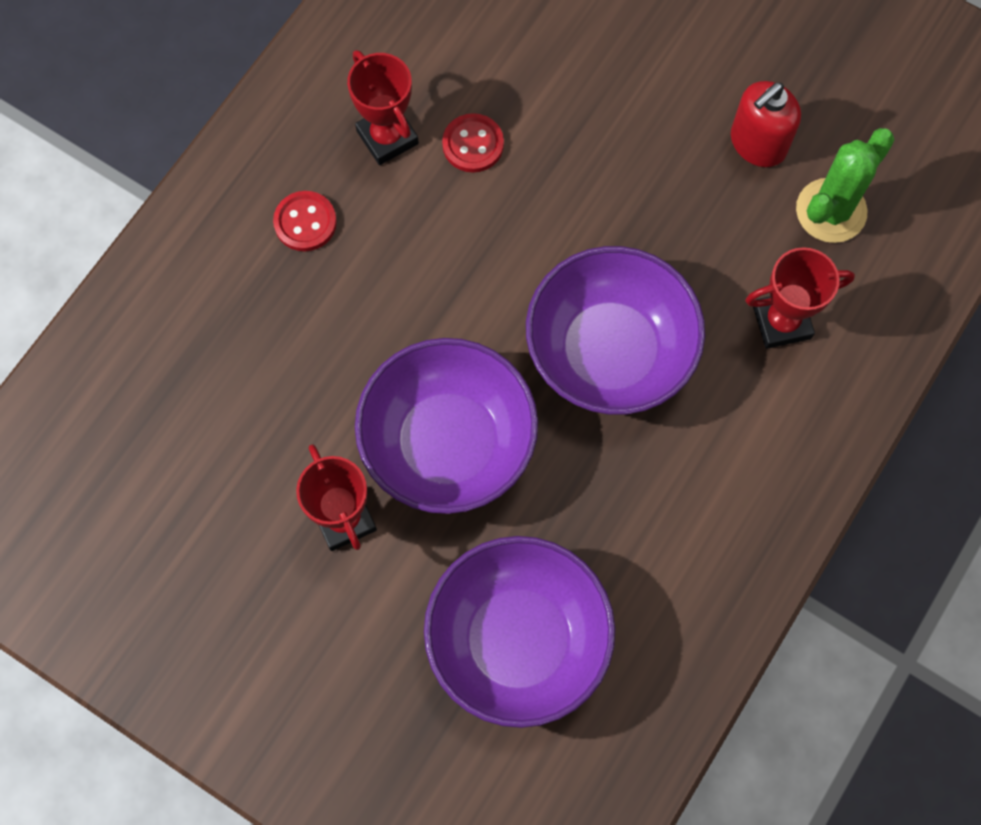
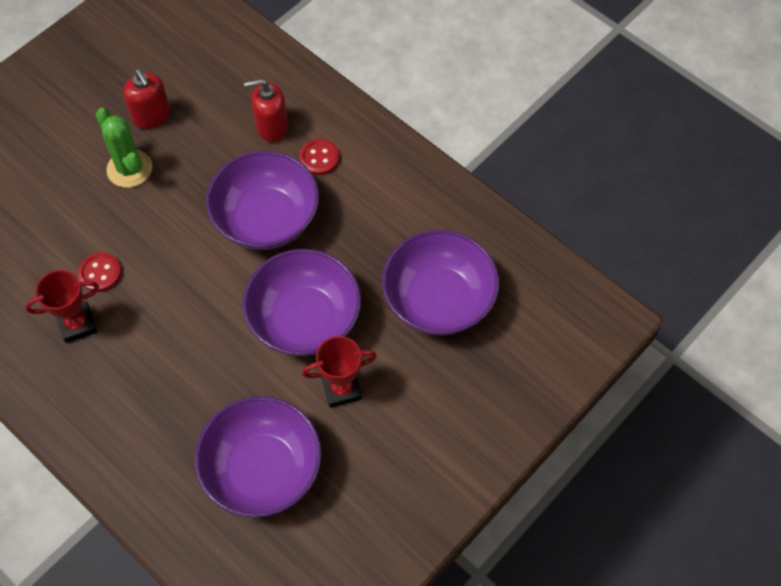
camera: 80 degrees left, 10 degrees down
red button [273,191,337,251] -> red button moved to [299,139,339,175]
red trophy [745,247,855,349] -> red soap dispenser [244,79,288,142]
green cactus [796,128,894,243] -> green cactus moved to [96,108,152,188]
none -> purple bowl [194,396,321,518]

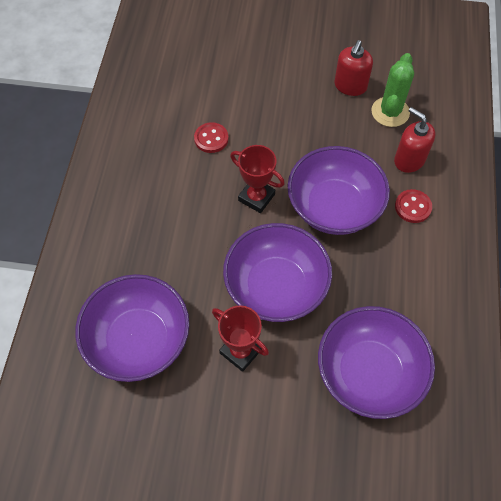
camera: 55 degrees right, 0 degrees up
red trophy [25,270,99,343] -> red trophy moved to [230,145,285,213]
green cactus [96,108,152,188] -> green cactus moved to [371,53,414,127]

